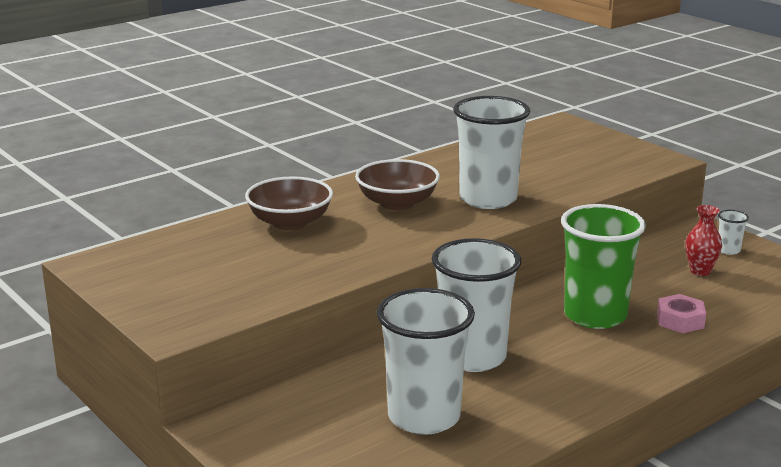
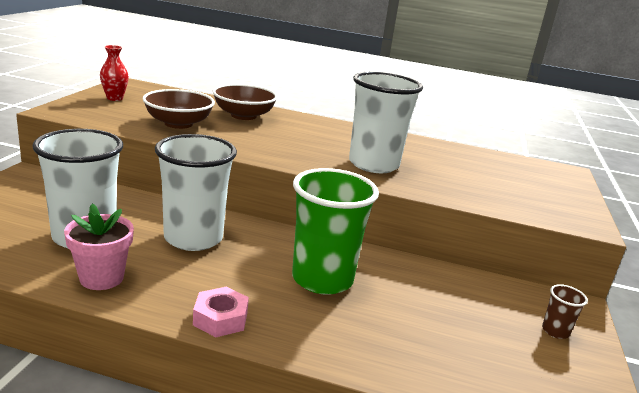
camera: 50 degrees right, 0 degrees up
brown bowl [355,159,440,210] -> brown bowl moved to [142,89,215,129]
pink nut [657,294,706,333] -> pink nut moved to [193,287,249,337]
red vase [686,205,722,276] -> red vase moved to [100,45,129,101]
white cup [718,210,749,255] -> brown cup [542,284,588,339]
none -> pink flower pot [64,204,134,290]

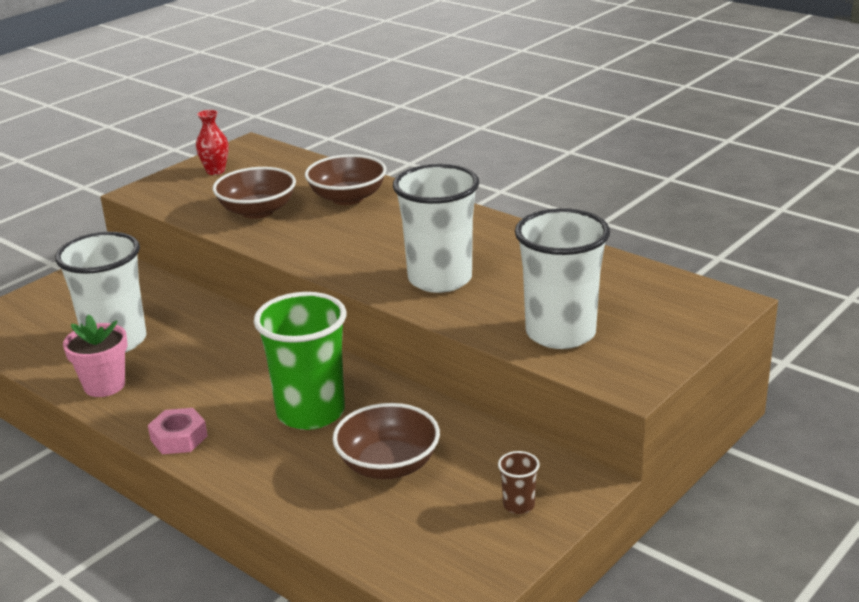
camera: 30 degrees right, 5 degrees up
white cup [155,134,237,251] -> white cup moved to [515,208,610,349]
none -> brown bowl [333,403,440,479]

